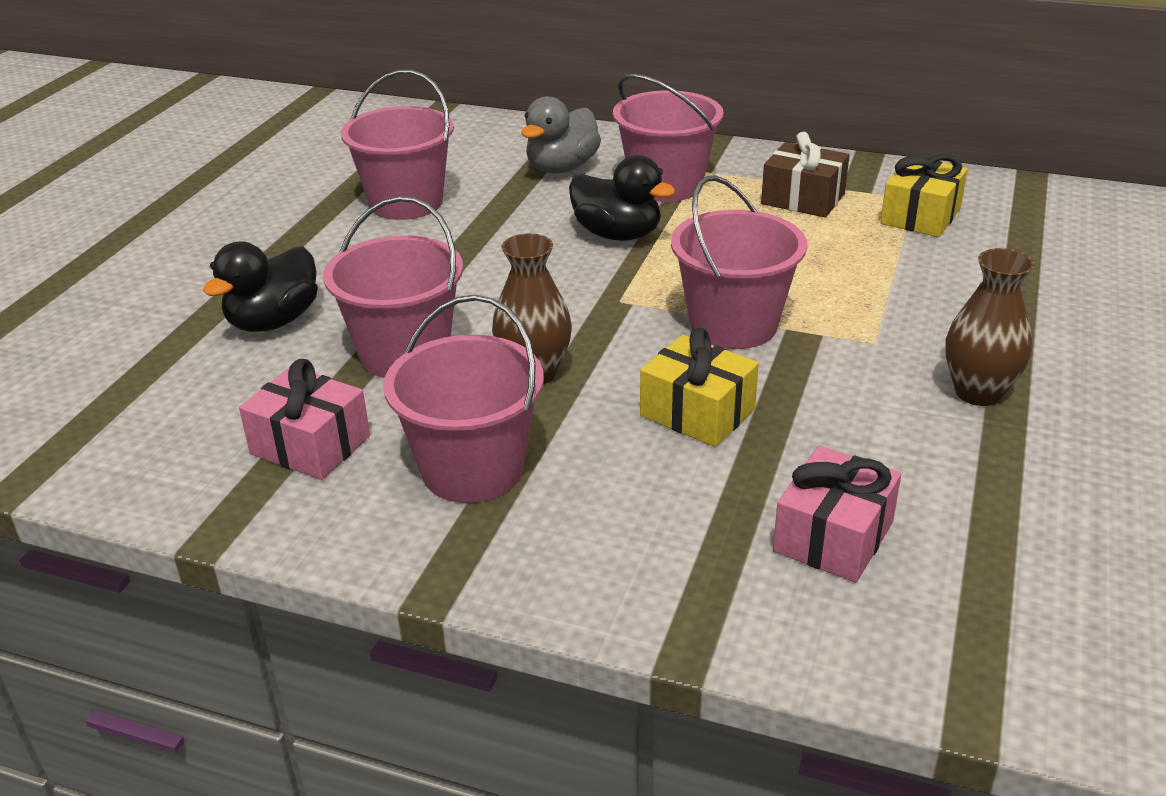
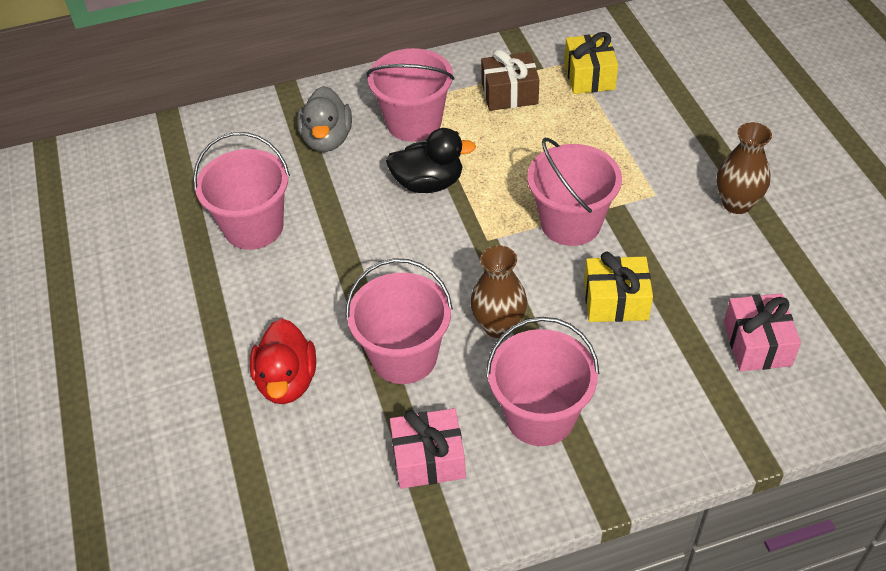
camera: 35 degrees left, 15 degrees up
black duck [203,241,318,332] -> red duck [250,319,316,404]

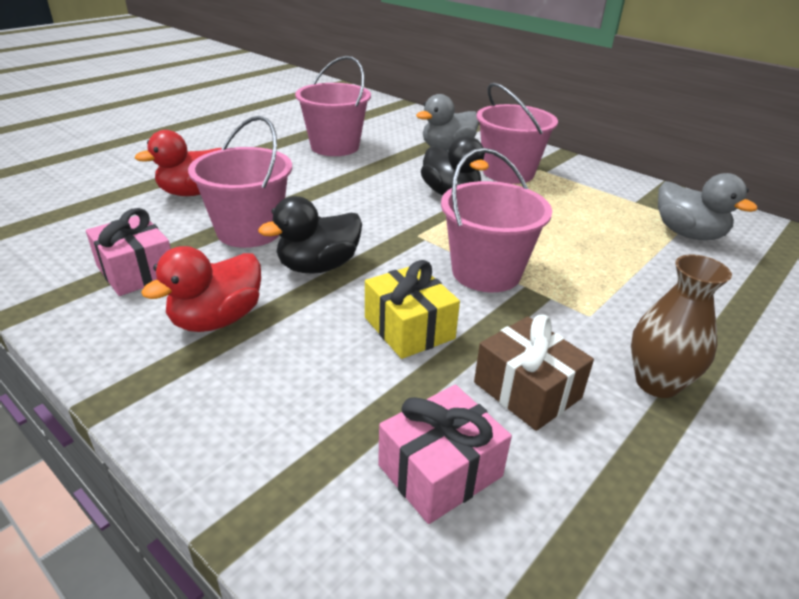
camera: 55 degrees right, 15 degrees down
brown vase [470,245,527,338] -> black duck [258,196,362,274]
brown gift [481,49,539,111] -> brown gift moved to [474,314,594,431]
pink bucket [486,317,599,446] -> red duck [141,246,261,332]
yellow gift [564,32,618,94] -> grey duck [658,173,758,240]

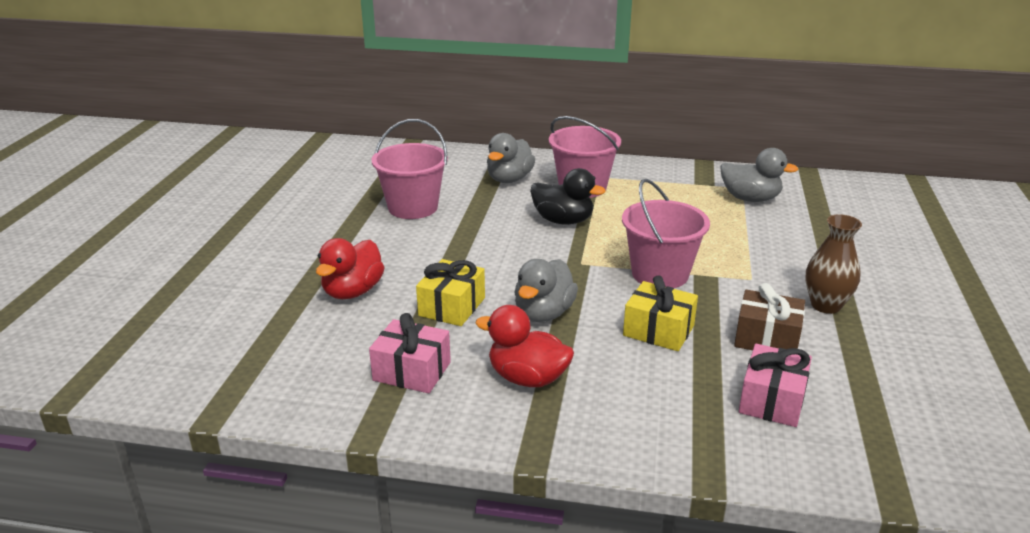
camera: 30 degrees left, 5 degrees down
red duck [141,246,261,332] -> red duck turned 105 degrees clockwise [475,305,574,387]
pink bucket [188,116,292,248] -> yellow gift [416,259,485,326]
black duck [258,196,362,274] -> grey duck [514,259,578,322]

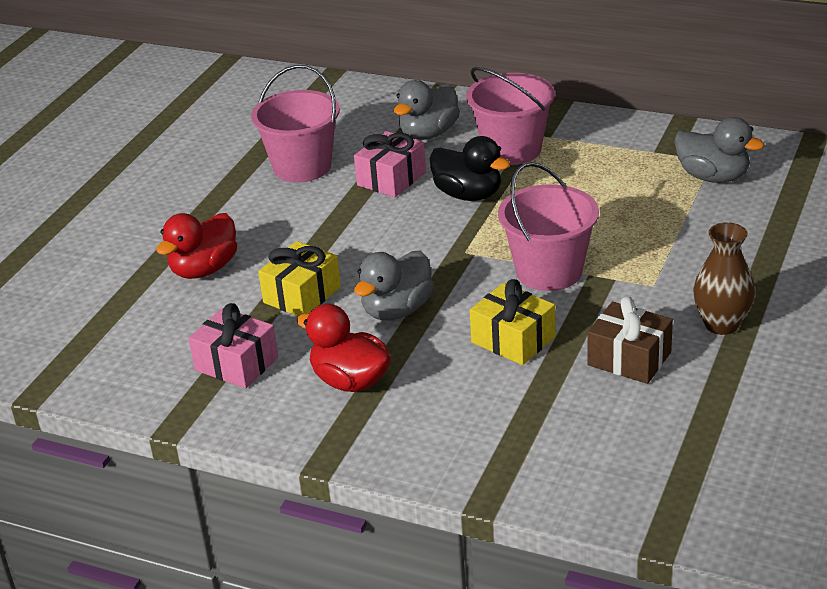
camera: 15 degrees right, 5 degrees up
pink gift [739,344,812,427] -> pink gift moved to [354,131,426,197]

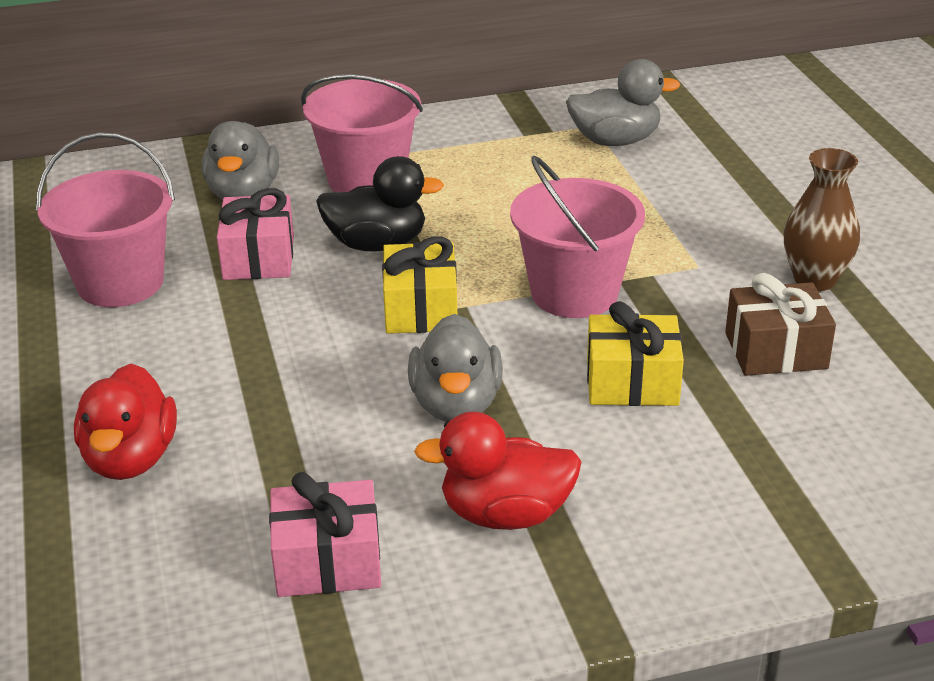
camera: 40 degrees left, 0 degrees up
yellow gift [258,241,341,316] -> yellow gift moved to [382,236,457,334]

